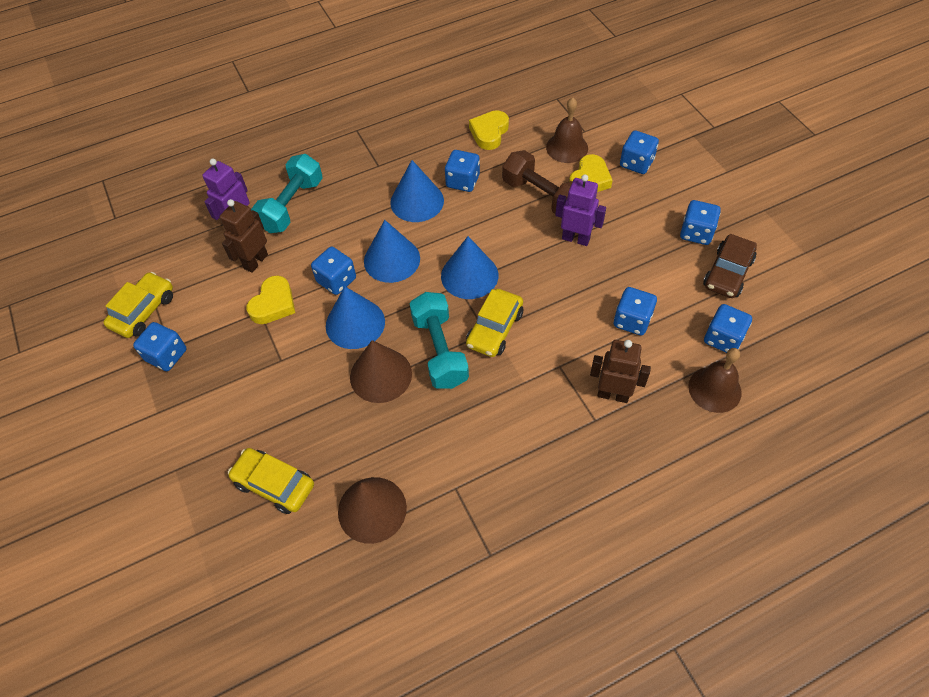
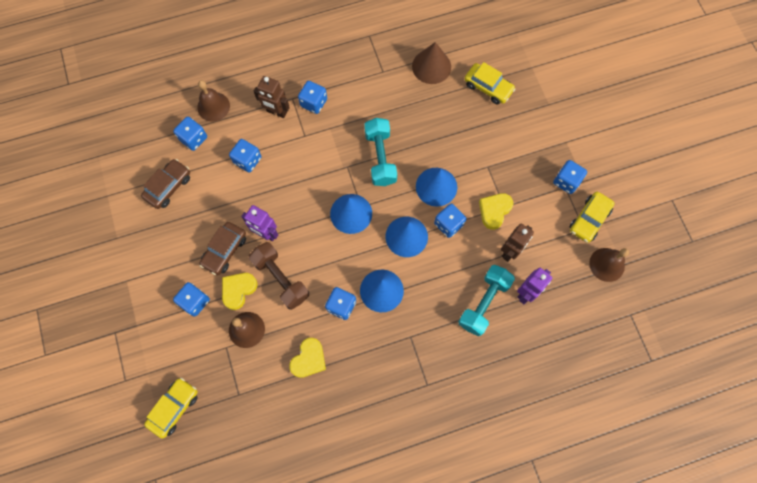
camera: 175 degrees left, 15 degrees up
brown cone [350,340,412,403] -> none
yellow car [466,289,523,357] -> yellow car moved to [144,378,198,438]
blue dice [680,200,721,245] -> blue dice moved to [298,81,327,114]
none -> brown car [199,222,246,275]
none -> brown bell [589,248,629,282]

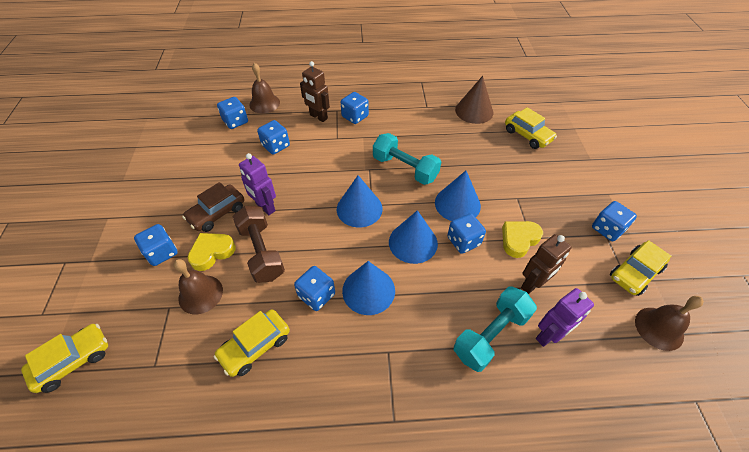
camera: 15 degrees right, 20 degrees down
brown car [141,159,190,209] -> none
yellow heart [289,338,326,378] -> yellow car [214,309,290,377]
turquoise dumbbell [364,118,397,186] -> turquoise dumbbell turned 60 degrees counterclockwise [373,133,441,185]

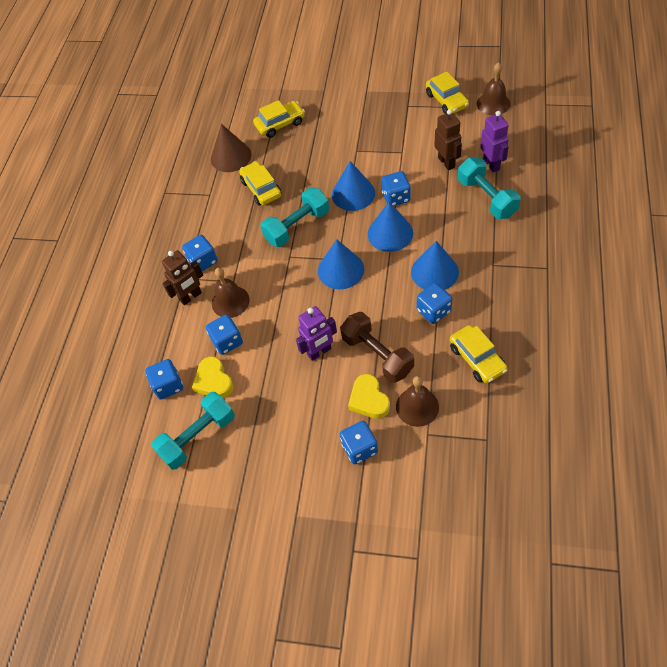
camera: 70 degrees left, 5 degrees up
yellow car [21,324,108,393] -> yellow car moved to [239,161,282,206]
brown car [182,182,244,232] -> none
brown dumbbell [233,206,285,283] -> brown dumbbell turned 60 degrees clockwise [340,312,414,383]
brown bell [249,63,280,113] -> brown bell moved to [212,268,249,318]
yellow heart [502,221,543,258] -> yellow heart moved to [192,356,234,398]
blue dice [592,201,637,241] -> none
none -> turquoise dumbbell [151,392,235,470]

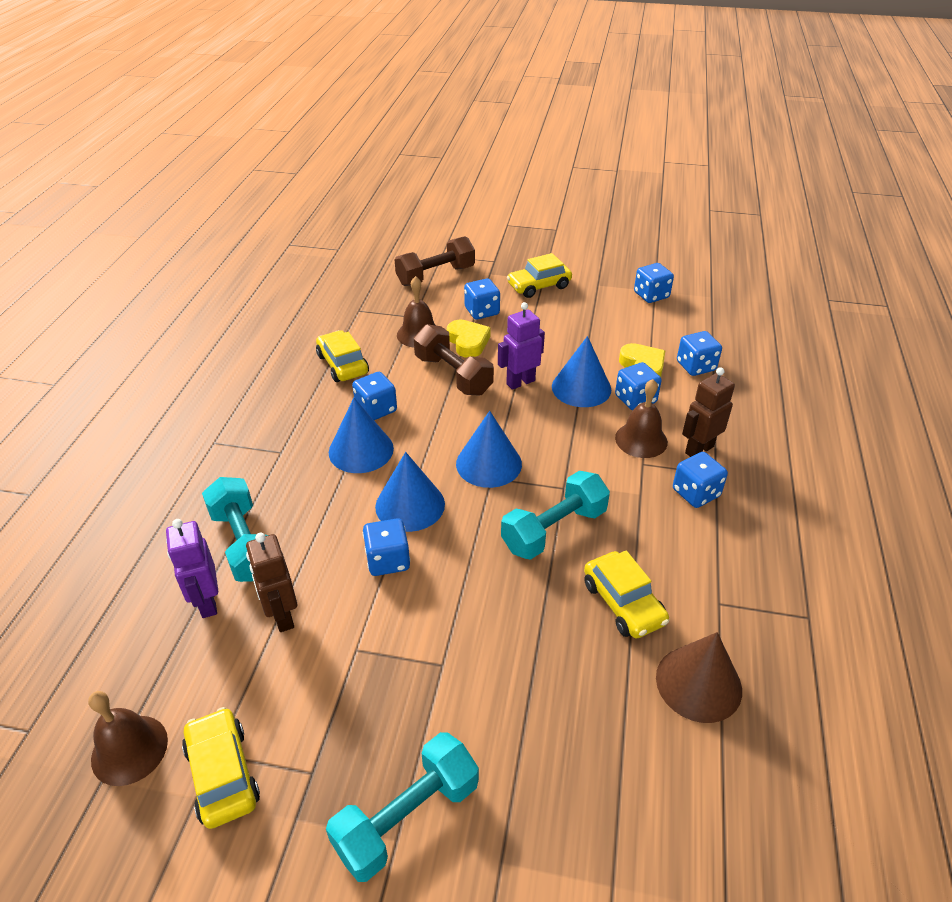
camera: 175 degrees right, 15 degrees down
turquoise dumbbell [151,392,235,470] -> turquoise dumbbell moved to [326,732,479,882]
yellow car [253,100,305,138] -> yellow car moved to [507,253,572,298]
blue cone [332,161,375,211] -> blue cone moved to [552,336,611,407]
none -> brown dumbbell [395,236,475,286]
none -> blue dice [634,263,674,303]

